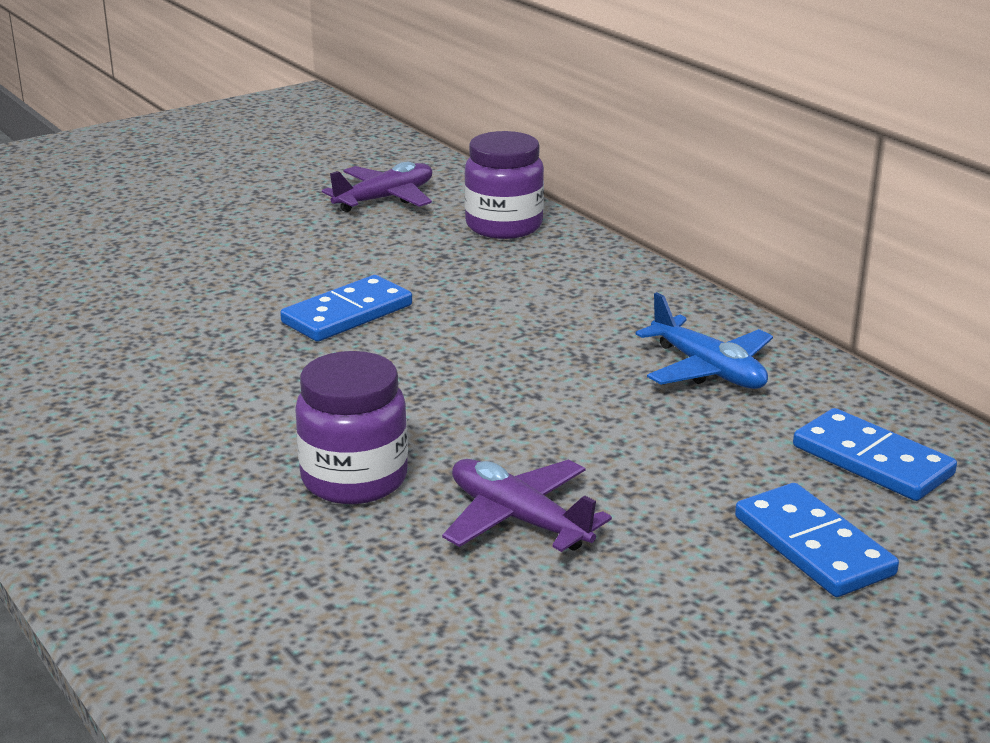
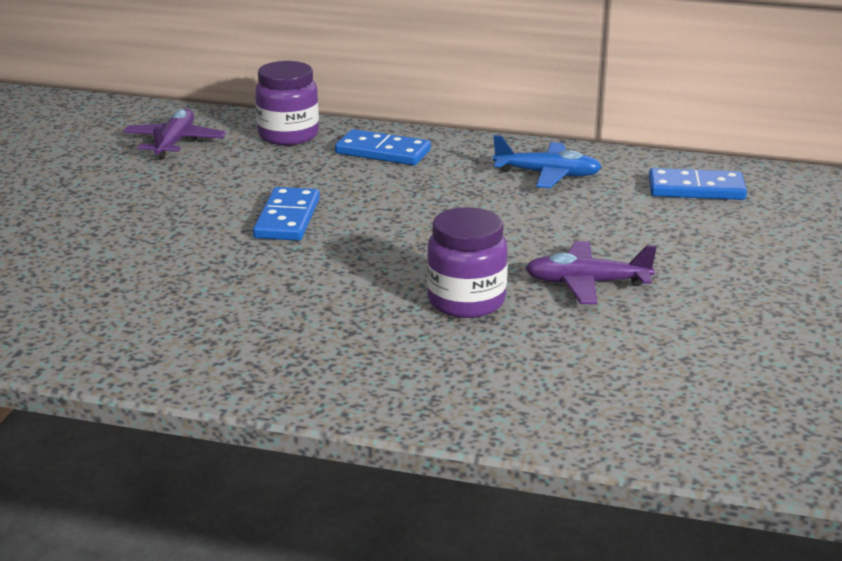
camera: 40 degrees left, 0 degrees up
blue domino [735,483,899,597] -> blue domino moved to [335,129,431,165]

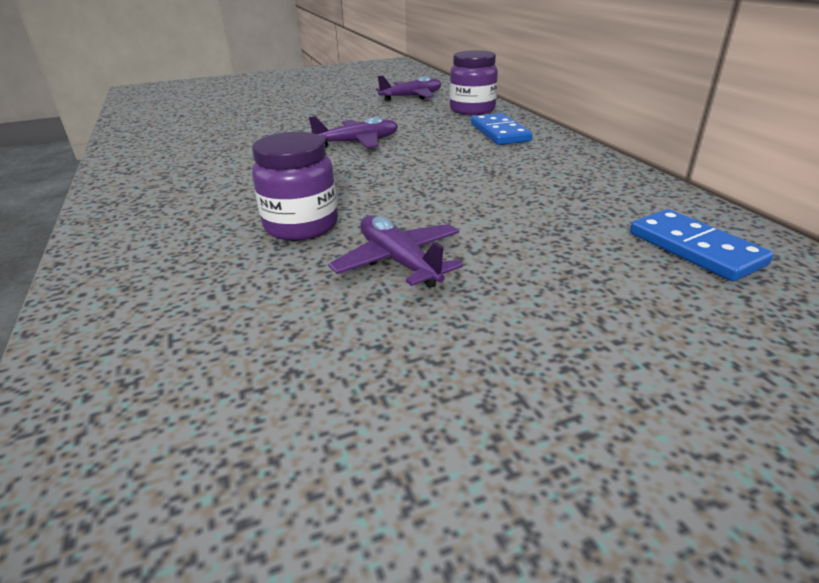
camera: 55 degrees right, 5 degrees up
blue domino [253,187,320,241] -> purple plane [309,116,398,148]
blue plane [493,135,602,188] -> none

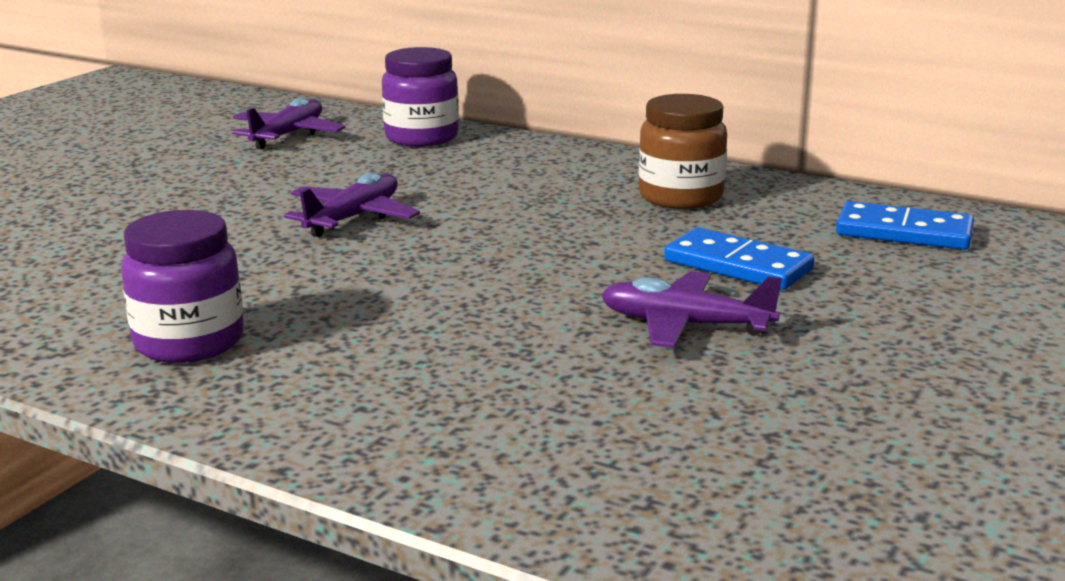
camera: 40 degrees left, 10 degrees down
purple jar [252,132,338,241] -> purple jar moved to [121,210,244,363]
blue domino [471,113,532,145] -> blue domino moved to [664,228,815,290]
none -> brown jar [639,94,727,209]

